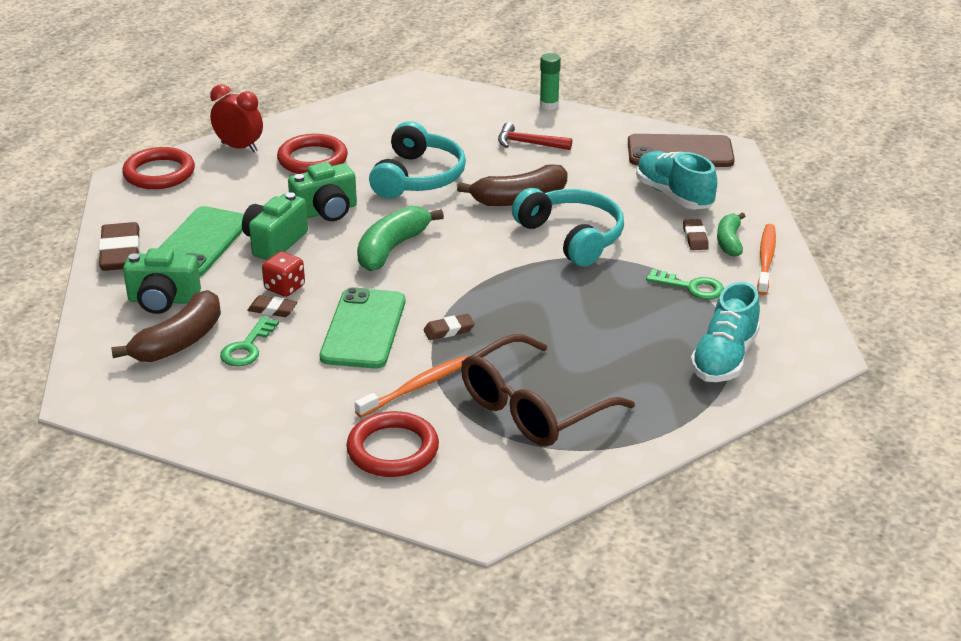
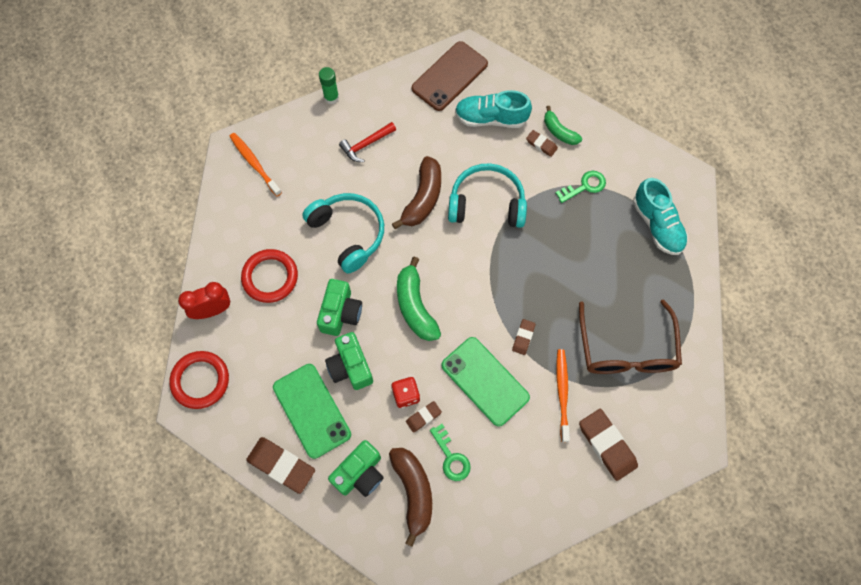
camera: 50 degrees left, 35 degrees up
red ring [346,411,439,477] -> brown eraser [579,409,638,481]
orange toothbrush [757,224,776,295] -> orange toothbrush moved to [229,133,282,197]

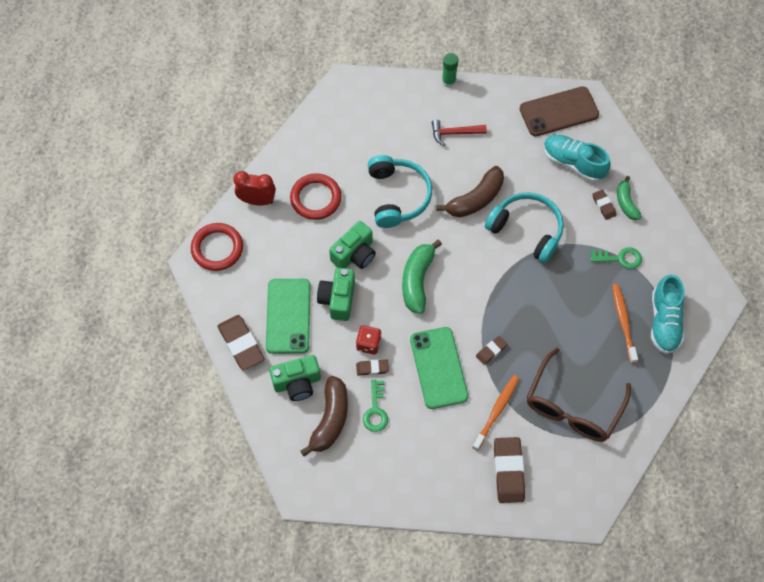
camera: 30 degrees right, 5 degrees down
orange toothbrush [229,133,282,197] -> orange toothbrush moved to [612,284,638,363]

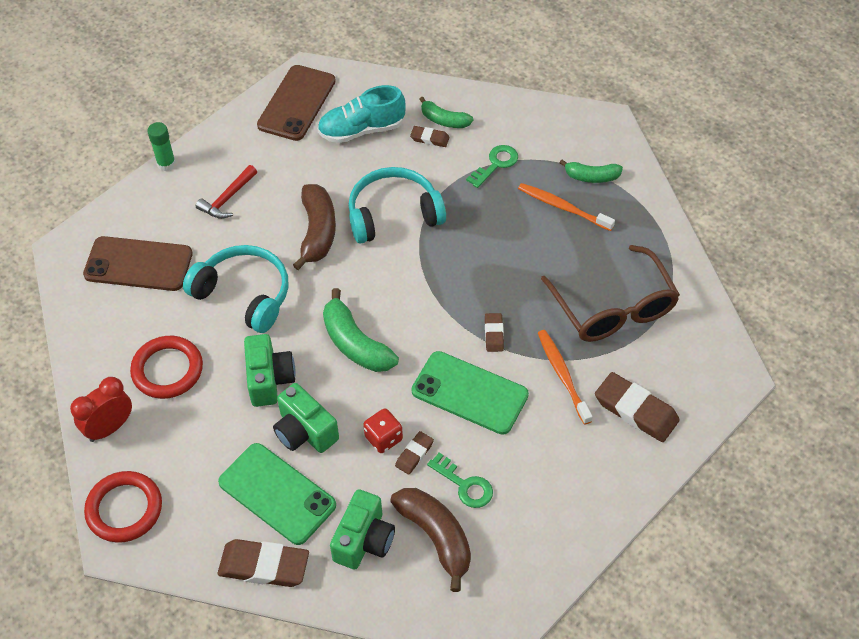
camera: 50 degrees left, 10 degrees down
turquoise shoe [651,274,685,354] -> green banana [560,160,623,183]
none -> brown phone [83,236,193,291]

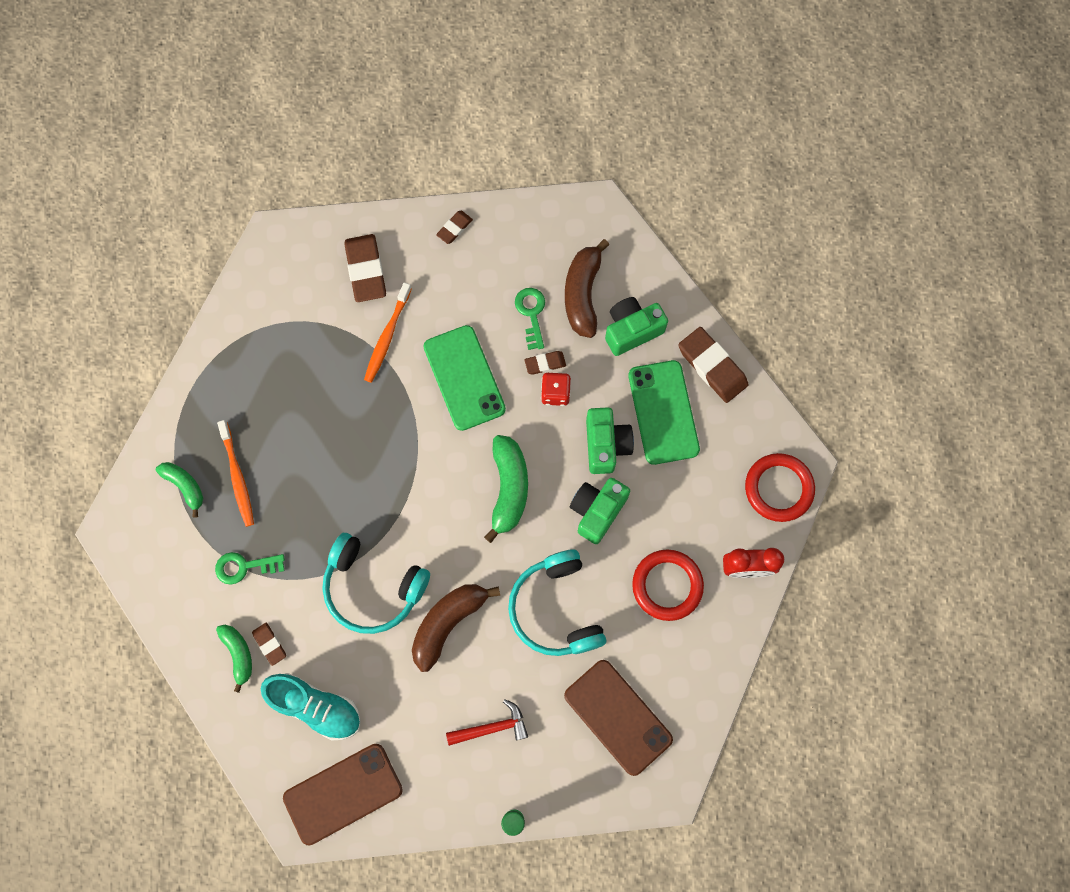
camera: 140 degrees left, 20 degrees up
brown eraser [485,313,504,352] -> brown eraser moved to [436,211,473,244]
brown glasses [541,245,680,342] -> none

